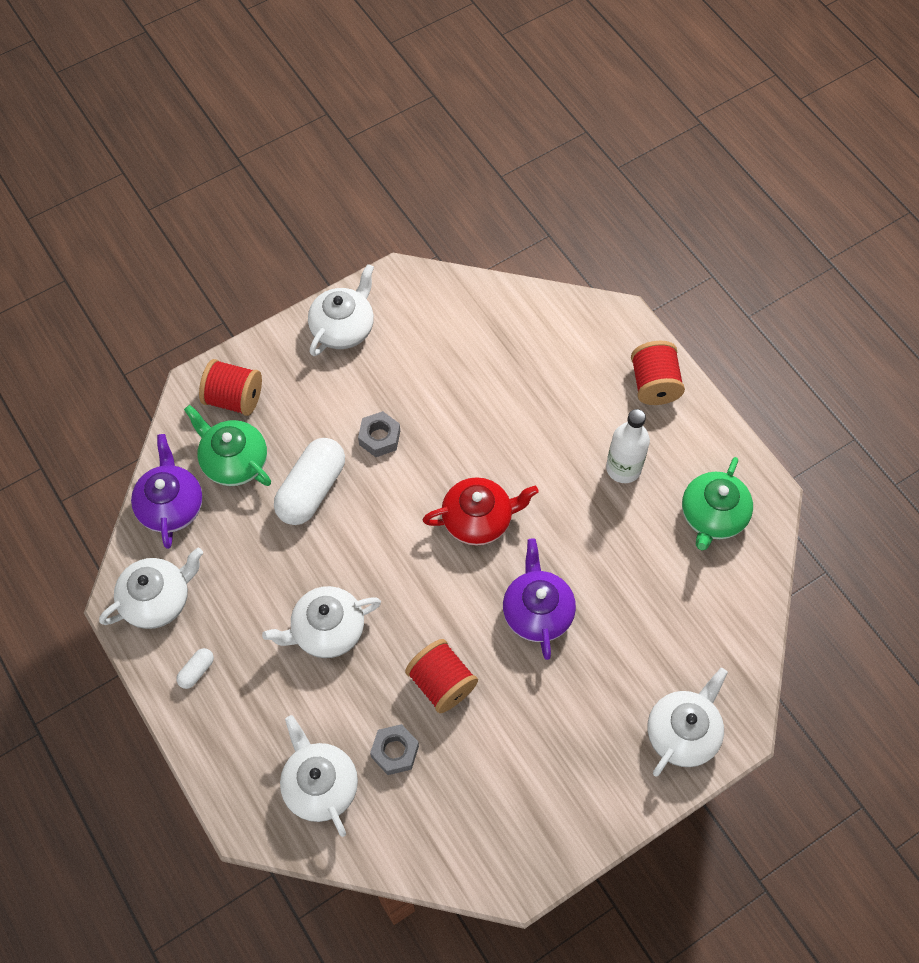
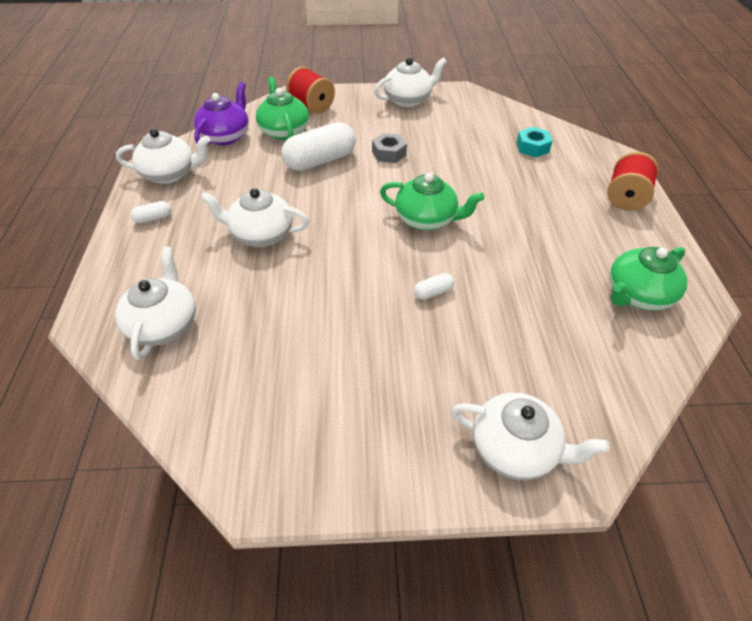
camera: 30 degrees right, 15 degrees down
grey nut [370,724,419,775] -> none
red spool [405,639,478,713] -> none
red teapot [423,477,539,546] -> green teapot [380,173,484,230]
purple teapot [503,538,576,660] -> white capsule [414,273,454,300]
white bottle [606,409,650,483] -> none
white teapot [648,668,728,777] -> white teapot turned 45 degrees clockwise [451,393,610,480]
none -> turquoise nut [516,127,553,157]

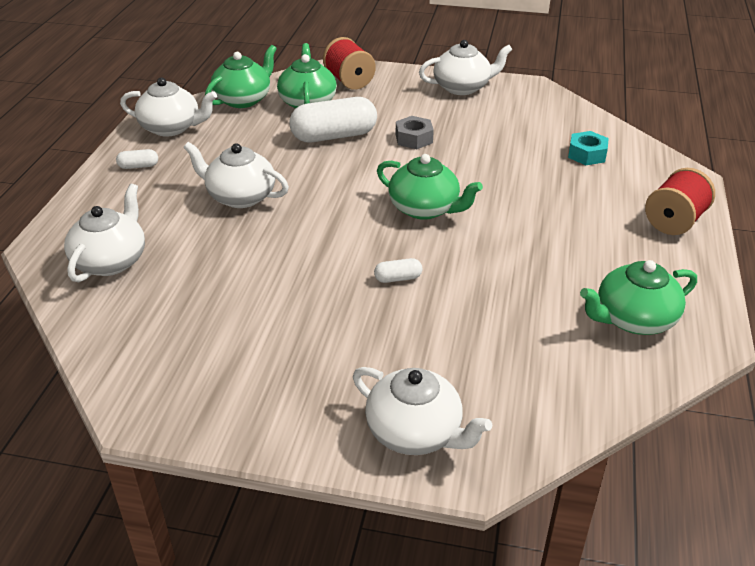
camera: 15 degrees right, 10 degrees down
purple teapot [194,82,249,145] -> green teapot [205,45,277,108]

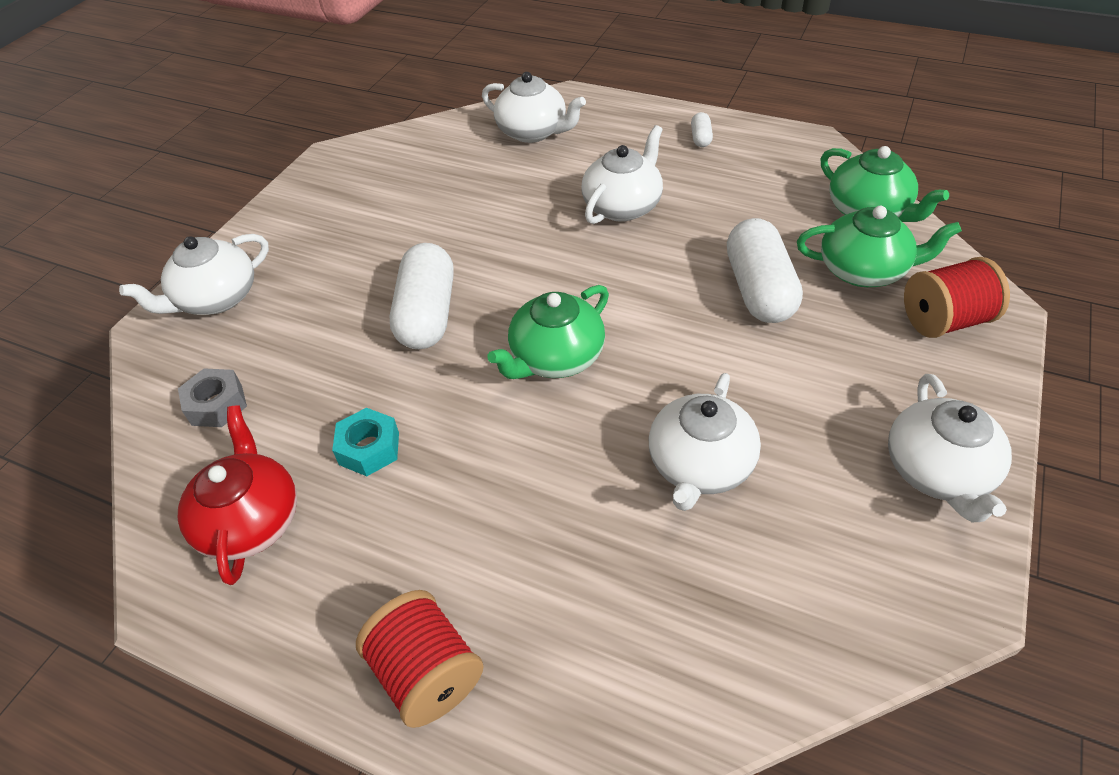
camera: 105 degrees right, 10 degrees up
white teapot [120,77,217,137] -> white teapot moved to [649,373,761,511]
white capsule [374,258,423,283] -> white capsule [390,243,454,349], size x2.27
grey nut [396,116,434,149] -> grey nut moved to [178,369,247,427]
turquoise nut [568,131,609,165] -> turquoise nut moved to [332,408,399,476]
green teapot [580,260,697,335] -> red teapot [178,405,297,585]

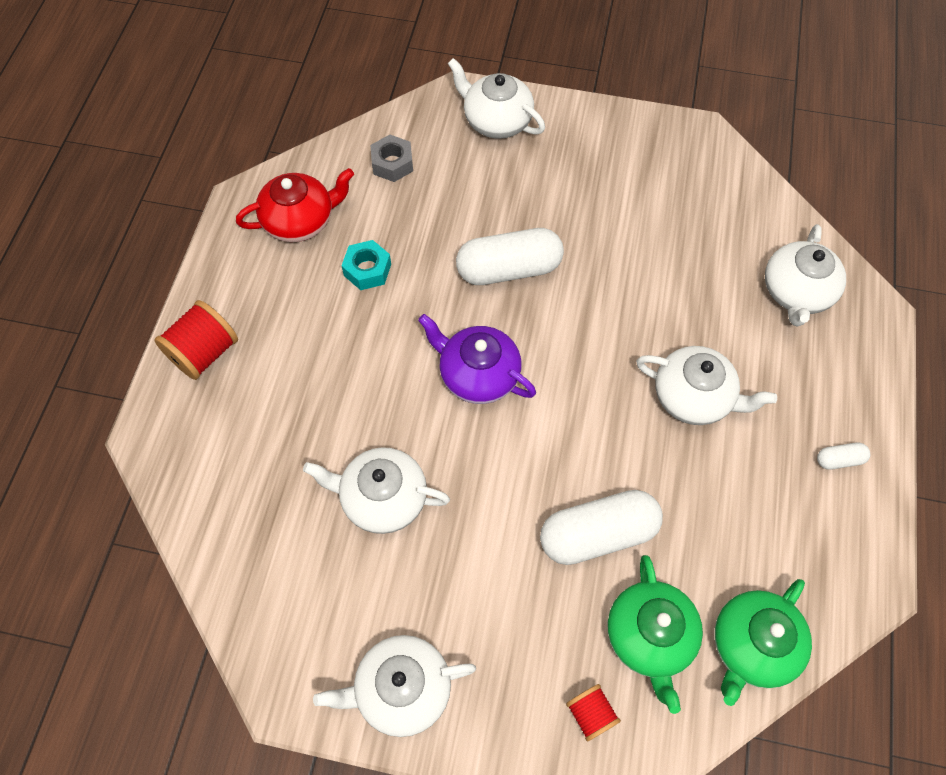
camera: 75 degrees right, 15 degrees up
green teapot [487,285,609,379] -> purple teapot [418,314,536,404]
red spool [904,257,1010,338] -> red spool [566,684,621,742], size x0.59

